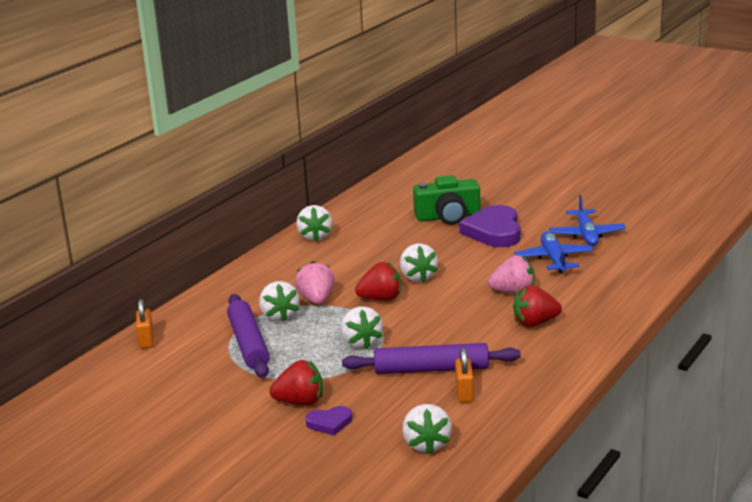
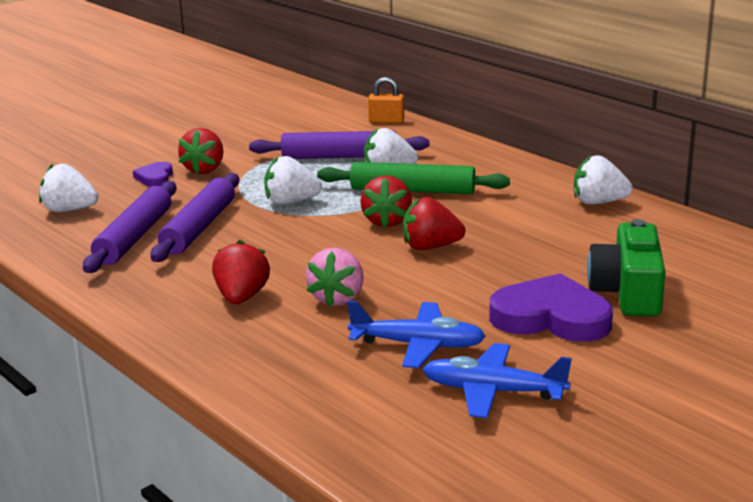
camera: 105 degrees right, 0 degrees up
pink strawberry [295,261,335,304] -> green rolling pin [317,162,510,194]
white strawberry [400,243,438,282] -> red strawberry [403,197,466,250]
orange padlock [455,347,474,403] -> purple rolling pin [83,181,176,273]

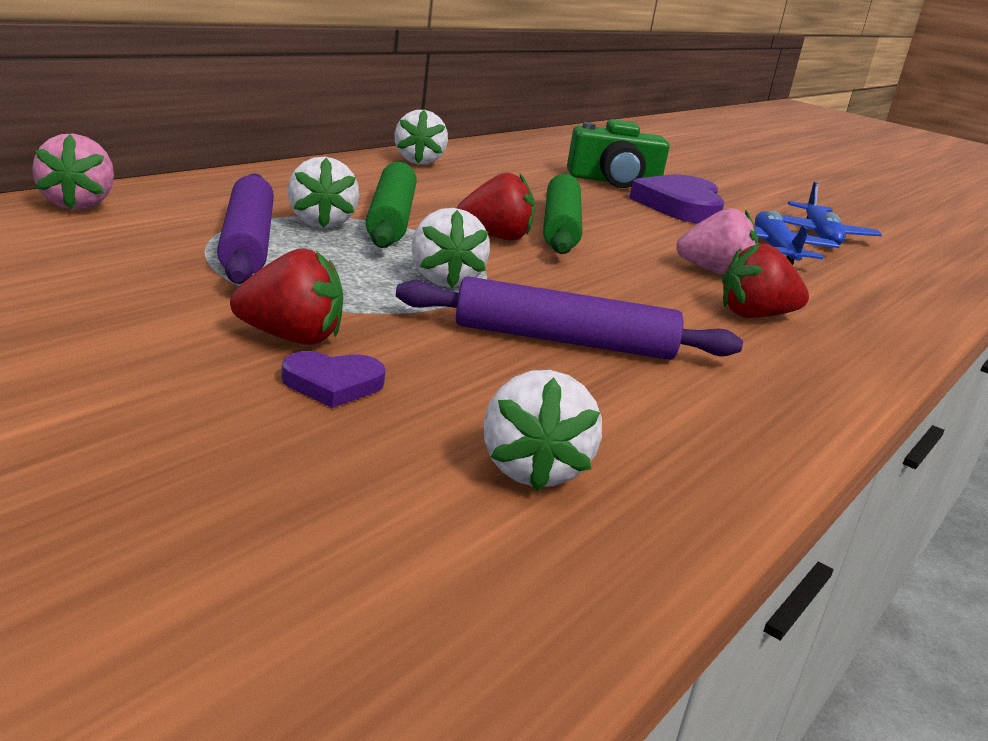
camera: 105 degrees left, 0 degrees up
purple rolling pin [83,181,176,273] -> none
orange padlock [368,77,404,123] -> pink strawberry [32,134,114,210]
red strawberry [403,197,466,250] -> green rolling pin [543,174,582,254]

